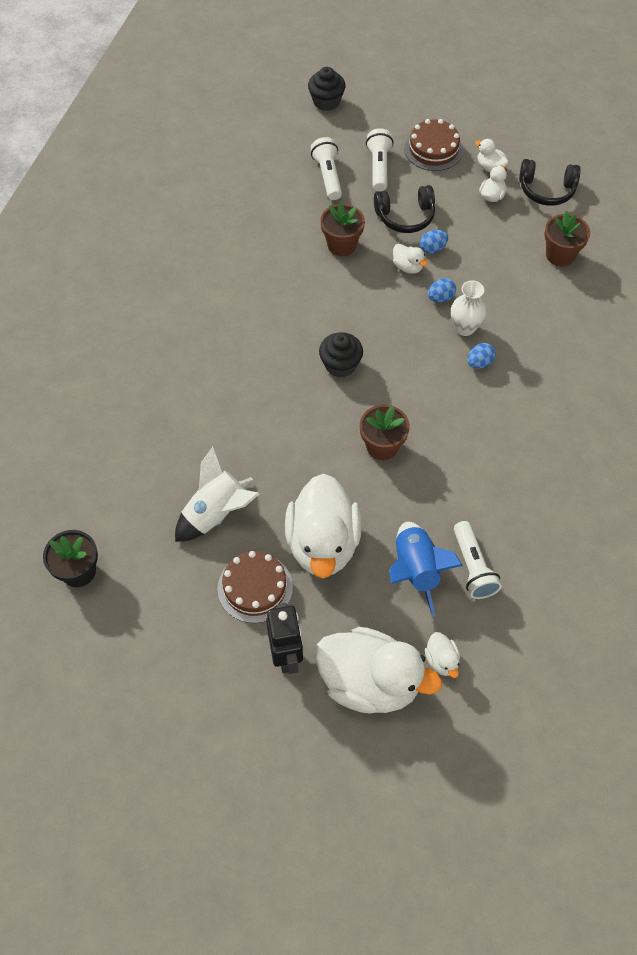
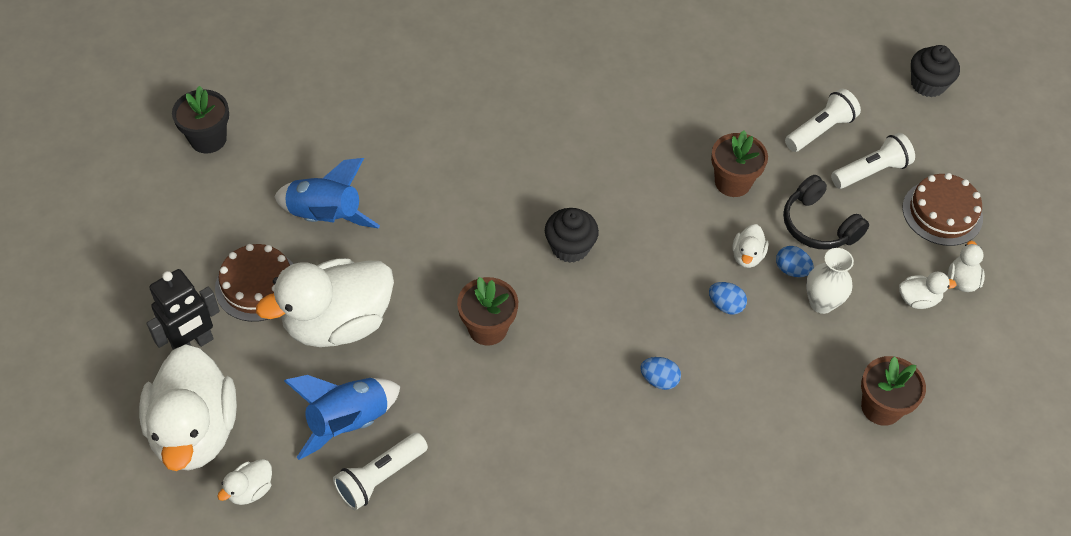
camera: 60 degrees right, 5 degrees down
white rocket [175,447,259,542] -> blue rocket [274,158,380,229]
white vase [451,280,486,336] -> white vase moved to [806,248,854,314]
black headphones [519,159,581,206] -> none

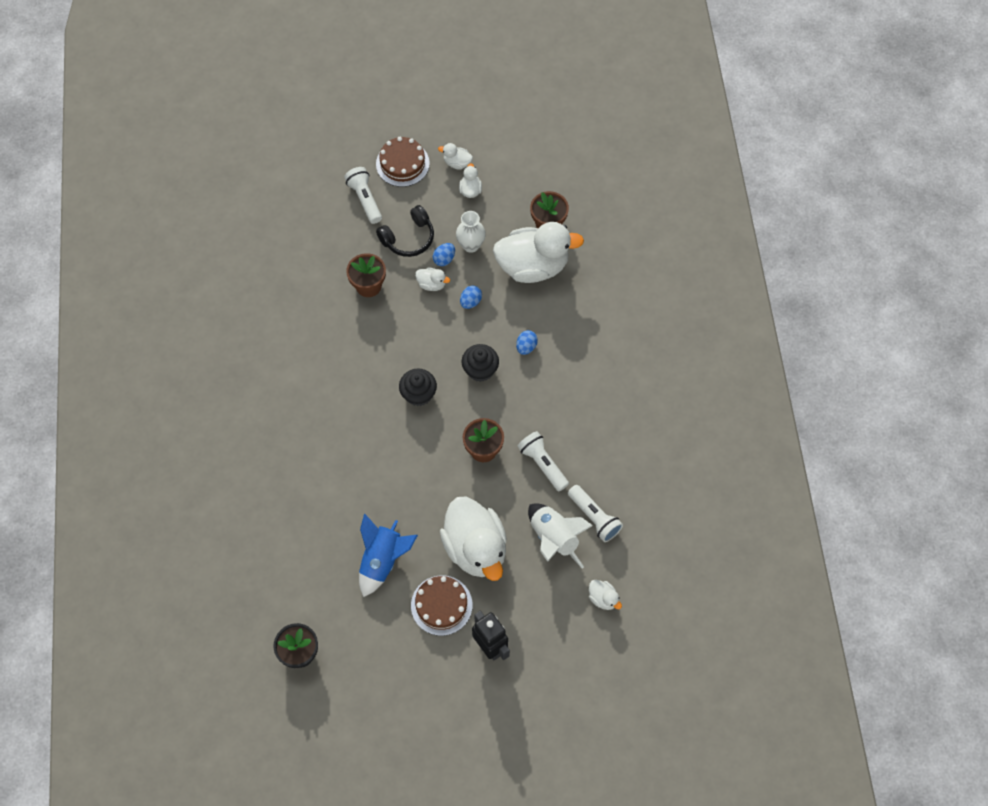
camera: 85 degrees left, 10 degrees up
white duck [139,344,237,471] -> white duck moved to [493,222,584,283]
blue rocket [284,375,401,460] -> white rocket [528,503,593,569]
white flashlight [785,89,861,152] -> white flashlight moved to [517,431,569,491]
black cupcake [911,45,960,97] -> black cupcake moved to [462,344,499,382]

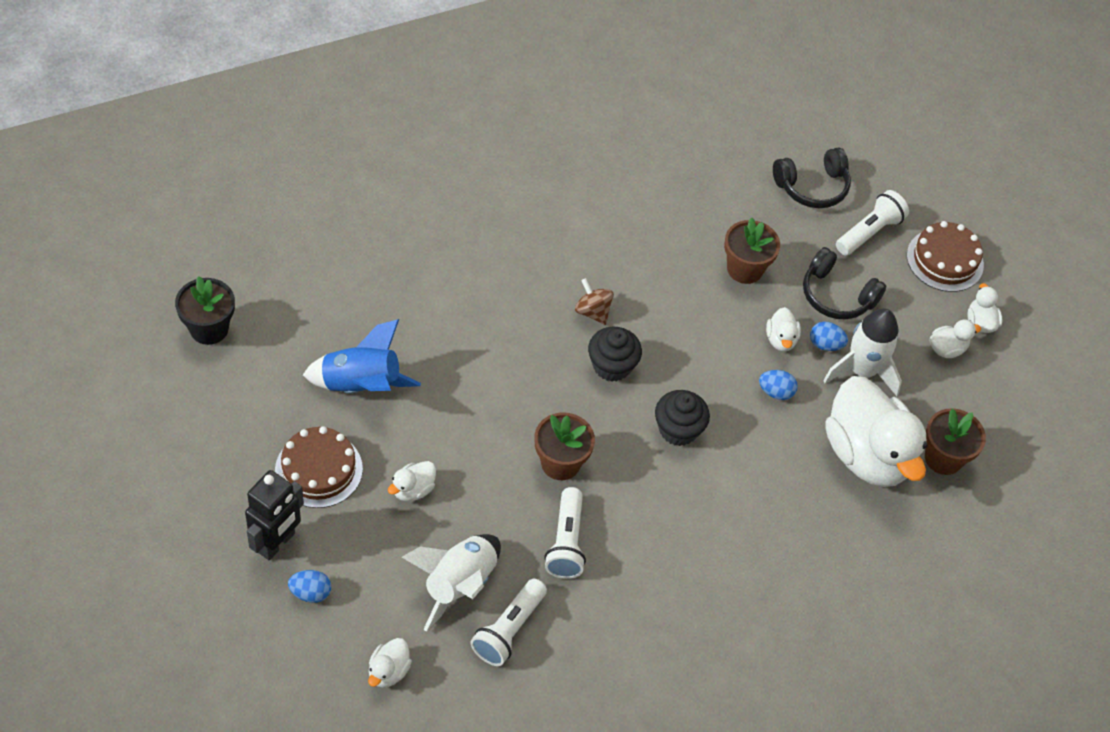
camera: 65 degrees right, 10 degrees down
white duck [440,497,507,581] -> white duck [388,461,436,502], size x0.41
white vase [456,211,486,253] -> white rocket [823,309,902,396]
blue egg [516,330,538,355] -> blue egg moved to [288,570,331,603]
white flashlight [517,431,569,491] -> white flashlight turned 150 degrees clockwise [544,487,586,579]
none -> brown spinning top [575,278,614,325]
none -> black headphones [773,148,851,208]

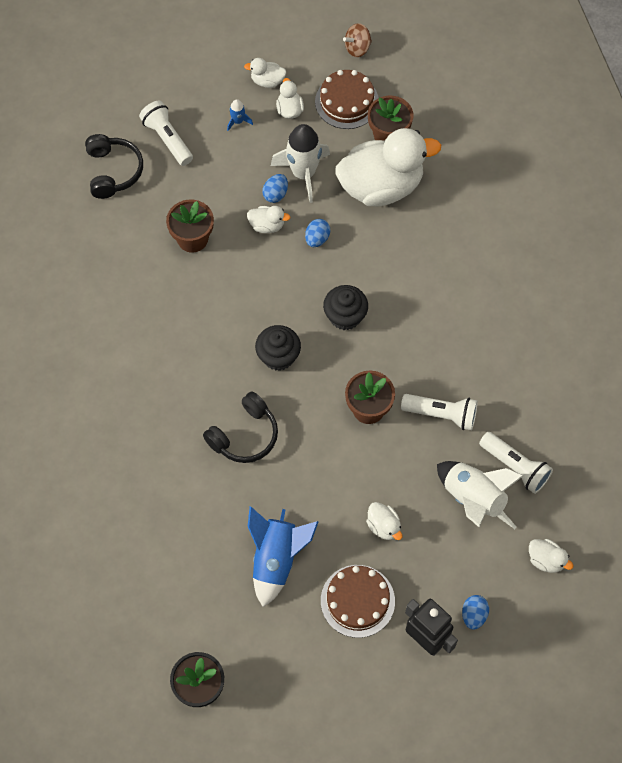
camera: 75 degrees left, 10 degrees up
brown spinning top [575,278,614,325] -> brown spinning top moved to [343,23,372,57]
black headphones [803,247,886,319] -> black headphones moved to [203,391,278,463]
brown cake [907,221,984,292] -> brown cake moved to [315,70,379,129]
none -> blue rocket [227,99,253,131]

